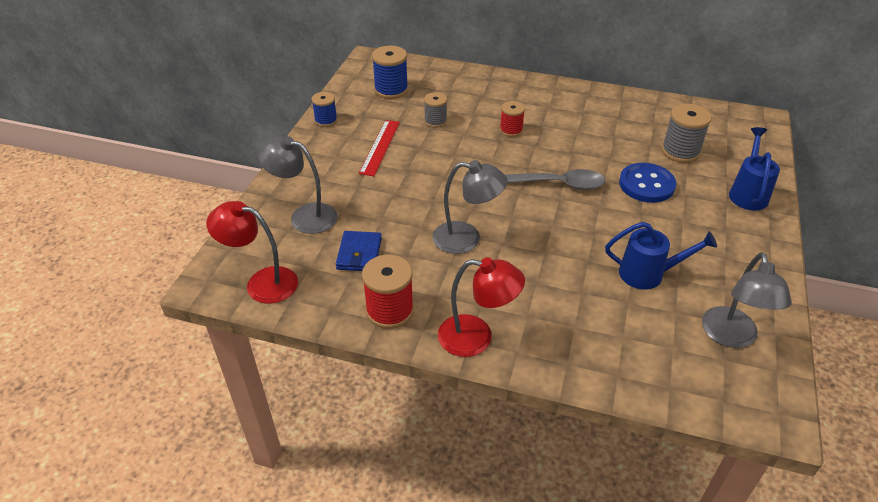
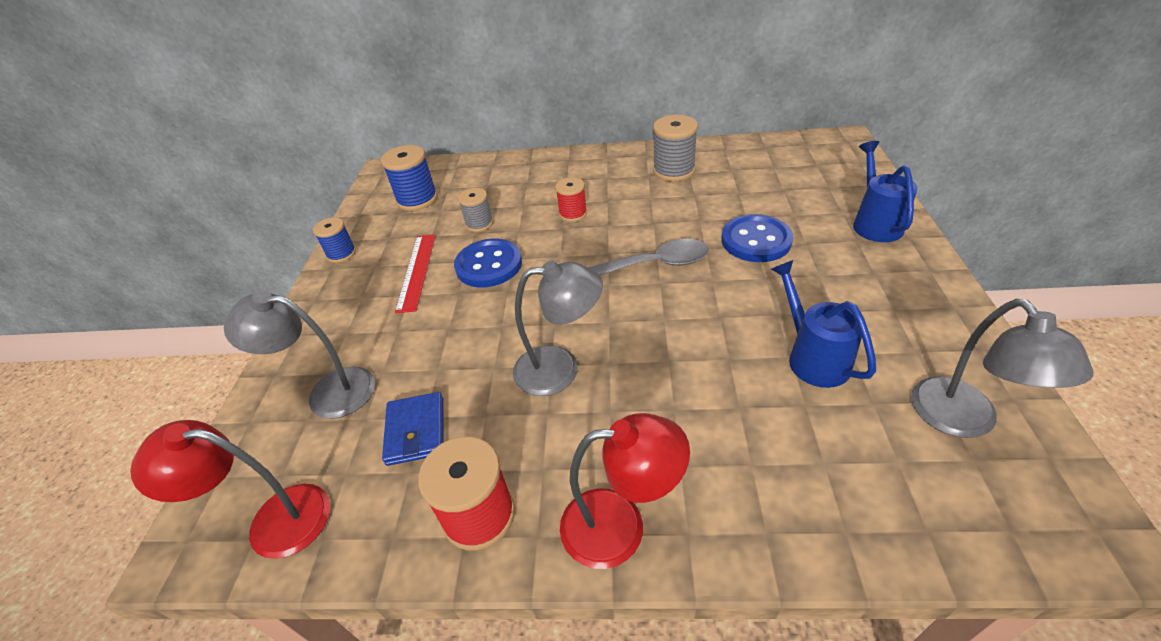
camera: 10 degrees left, 0 degrees up
blue watering can [605,222,717,289] -> blue watering can turned 105 degrees counterclockwise [771,260,876,388]
grey spool [661,104,712,163] -> grey spool moved to [653,115,698,181]
none -> blue button [454,239,522,287]

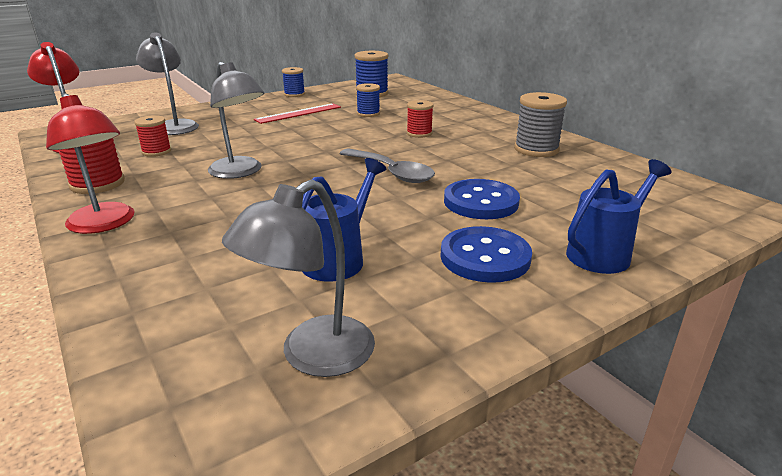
camera: 50 degrees right, 15 degrees down
blue wallet [382,392,444,466] -> red spool [134,115,171,157]
blue button [454,239,522,287] -> blue button moved to [441,226,532,283]
grey spool [458,188,493,232] -> blue spool [356,83,380,117]

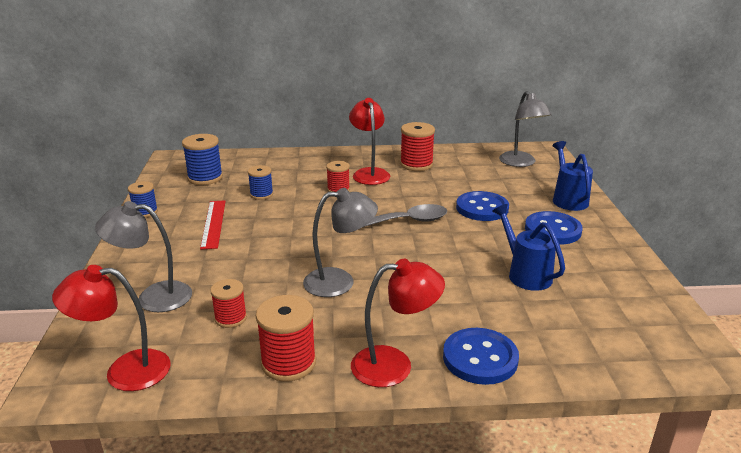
camera: 60 degrees left, 0 degrees up
grey lamp [222,180,375,377] -> grey lamp moved to [499,91,551,167]
grey spool [514,92,567,157] -> red spool [400,122,435,171]
none -> red lamp [349,98,390,185]
none -> blue button [443,328,519,385]

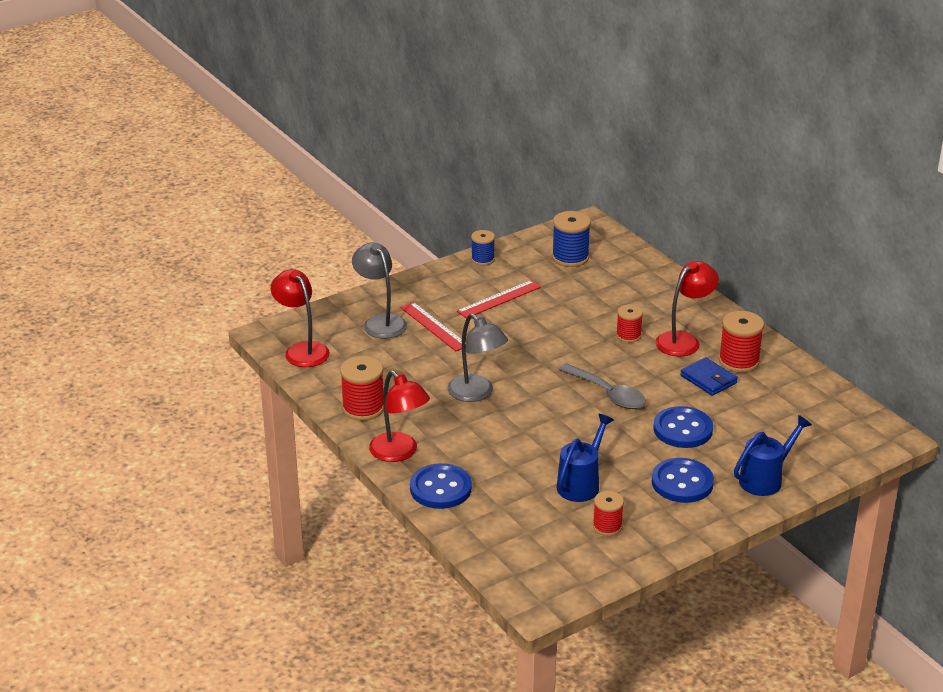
camera: 60 degrees right, 5 degrees up
red spool [210,279,247,328] -> red spool moved to [593,491,624,536]
blue spool [248,165,273,200] -> none
grey lamp [499,91,551,167] -> none
none -> red ruler [400,302,462,351]
none -> blue wallet [680,357,738,396]

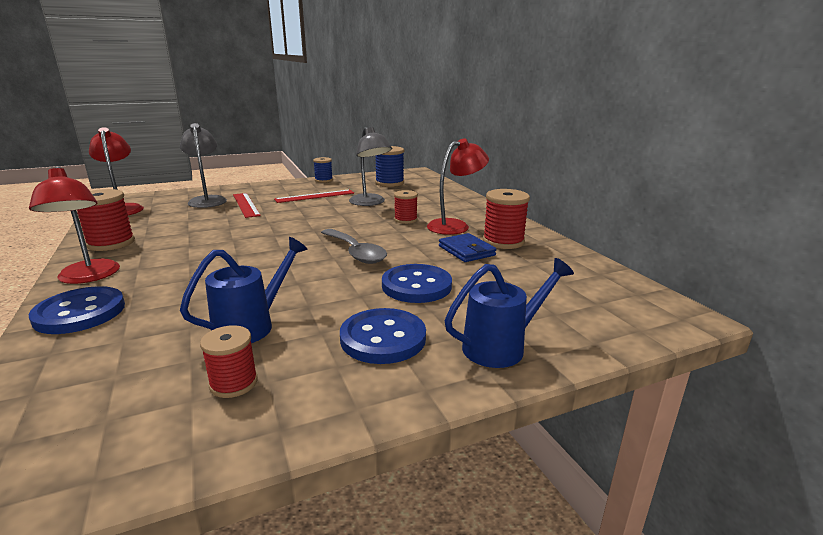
camera: 10 degrees right, 10 degrees down
grey lamp [447,314,508,402] -> grey lamp moved to [349,127,392,206]

